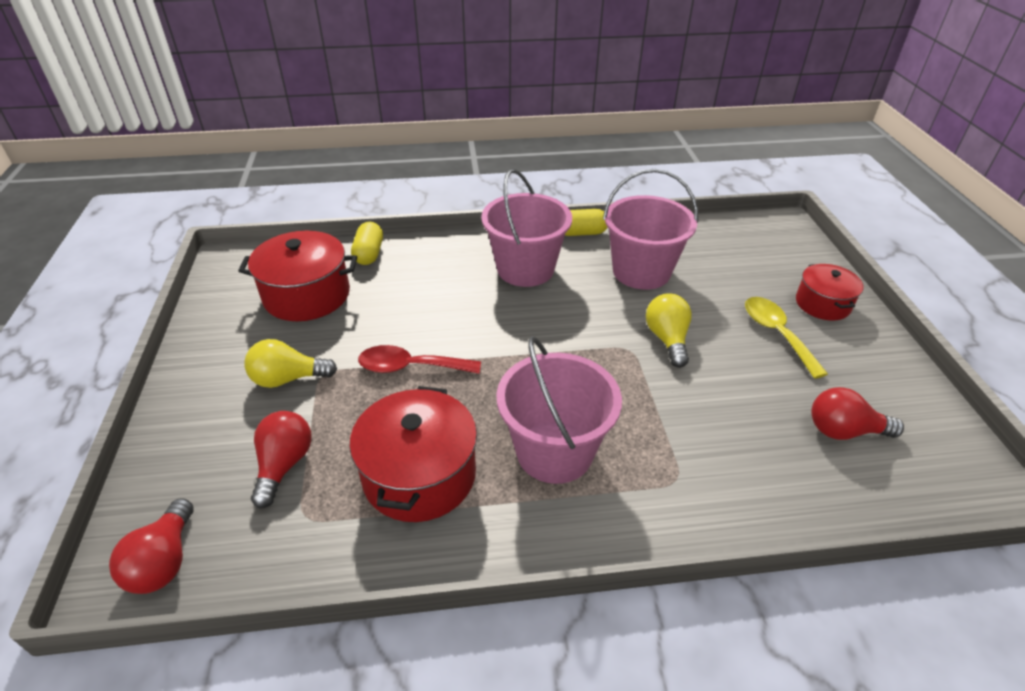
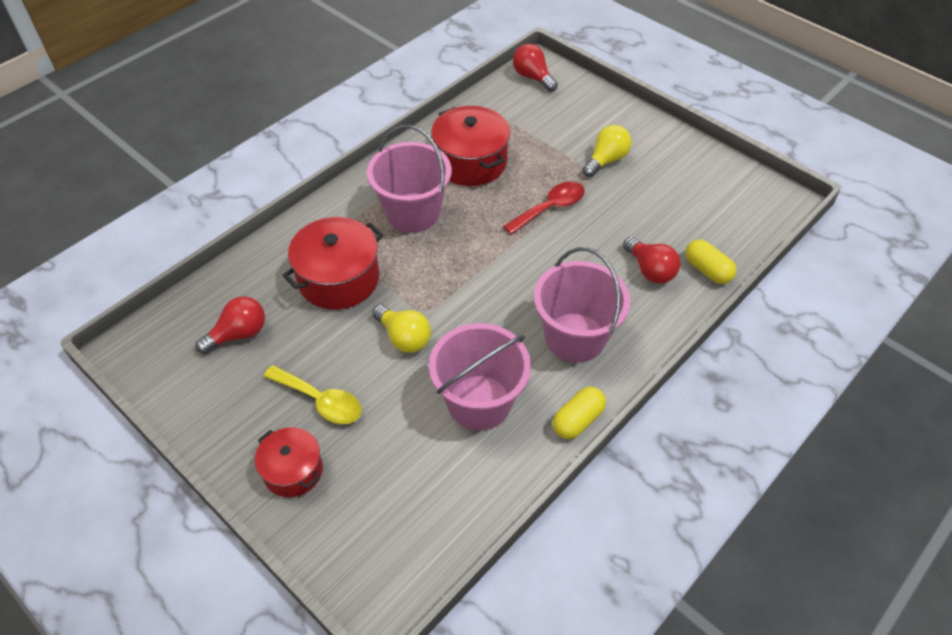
camera: 140 degrees right, 10 degrees up
red pot [238,231,357,321] -> red pot moved to [282,217,383,310]
red light bulb [251,411,312,508] -> red light bulb moved to [623,237,680,284]

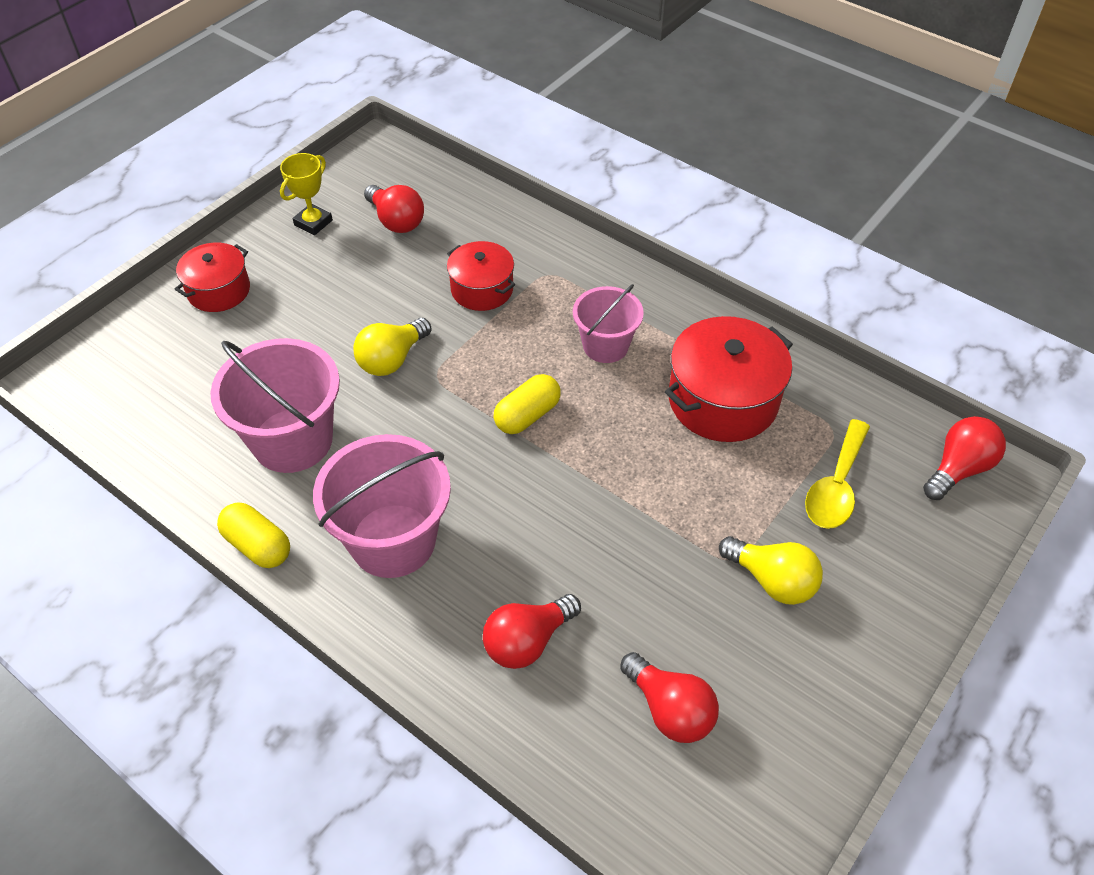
camera: 85 degrees right, 0 degrees up
yellow spoon [264,365,362,424] -> yellow spoon moved to [805,419,870,529]
red pot [282,217,383,310] -> red pot [447,241,515,311], size x0.62
pink bucket [367,125,452,233] -> pink bucket [573,284,644,363], size x0.62
red spoon [503,182,585,235] -> none
yellow capsule [685,239,737,284] -> yellow capsule moved to [494,374,561,434]
none -> yellow trophy [280,153,333,235]
none -> red light bulb [620,652,719,743]

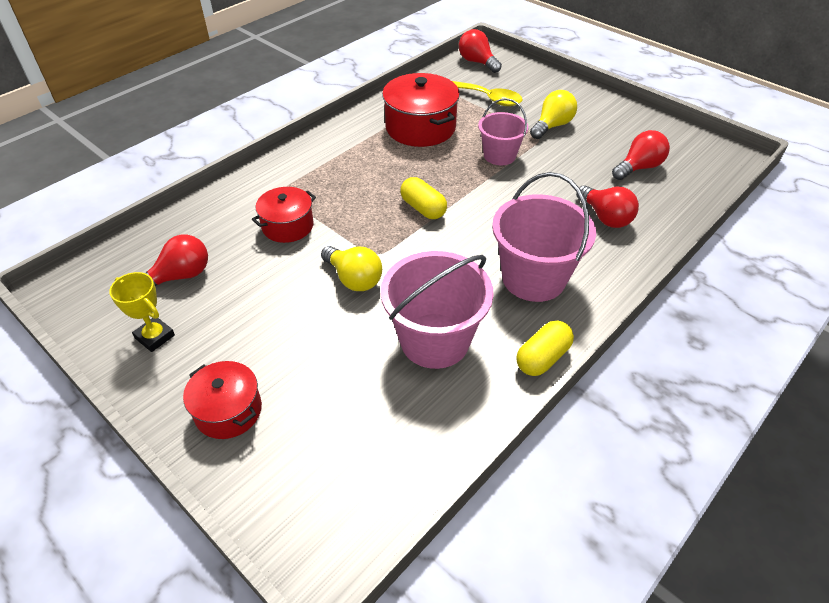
camera: 85 degrees left, 5 degrees down
pink bucket [573,284,644,363] -> pink bucket moved to [478,98,528,165]

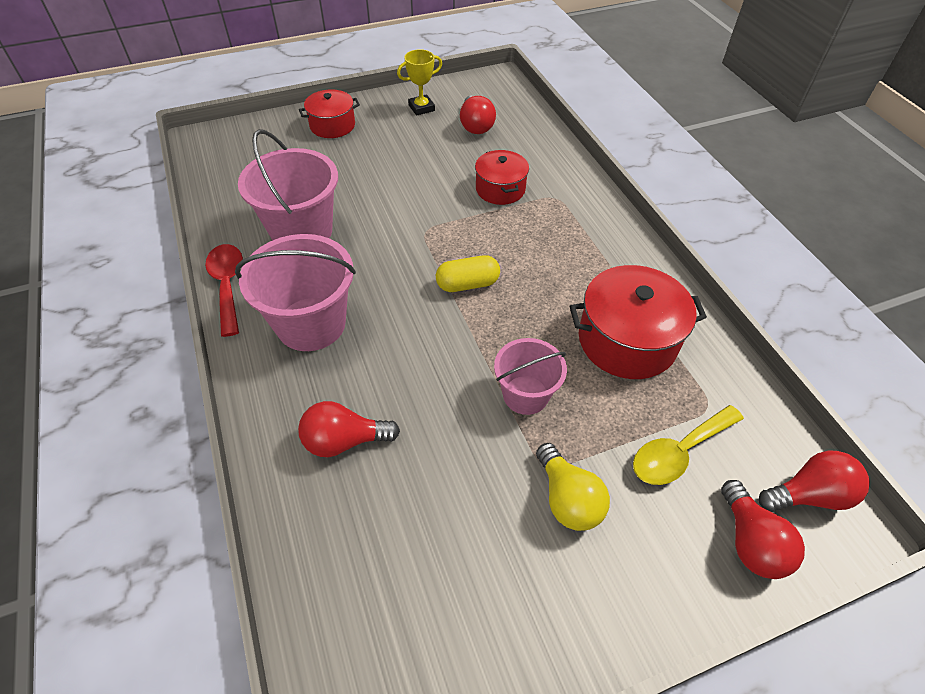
camera: 115 degrees right, 5 degrees up
yellow light bulb [321,246,382,291] -> none
yellow capsule [516,320,574,376] -> red spoon [205,244,243,337]
red light bulb [612,130,670,180] -> red light bulb moved to [721,480,805,579]

